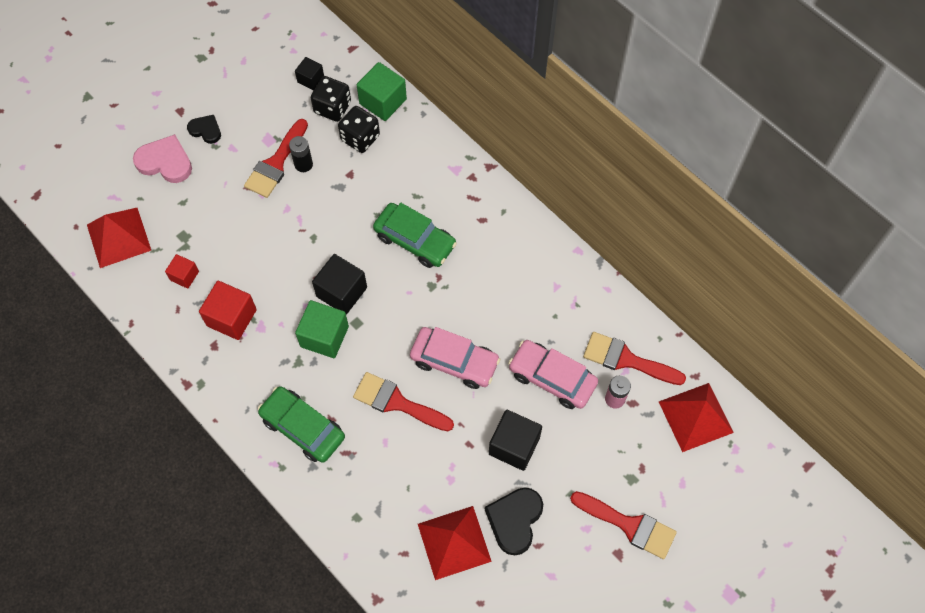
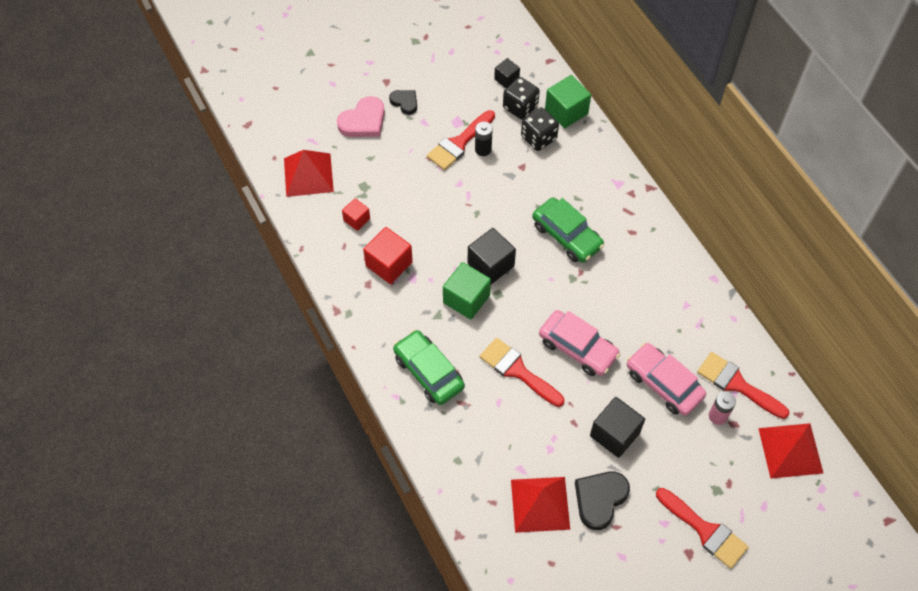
camera: 15 degrees right, 5 degrees down
pink heart [133,134,192,183] -> pink heart turned 105 degrees clockwise [337,96,385,137]

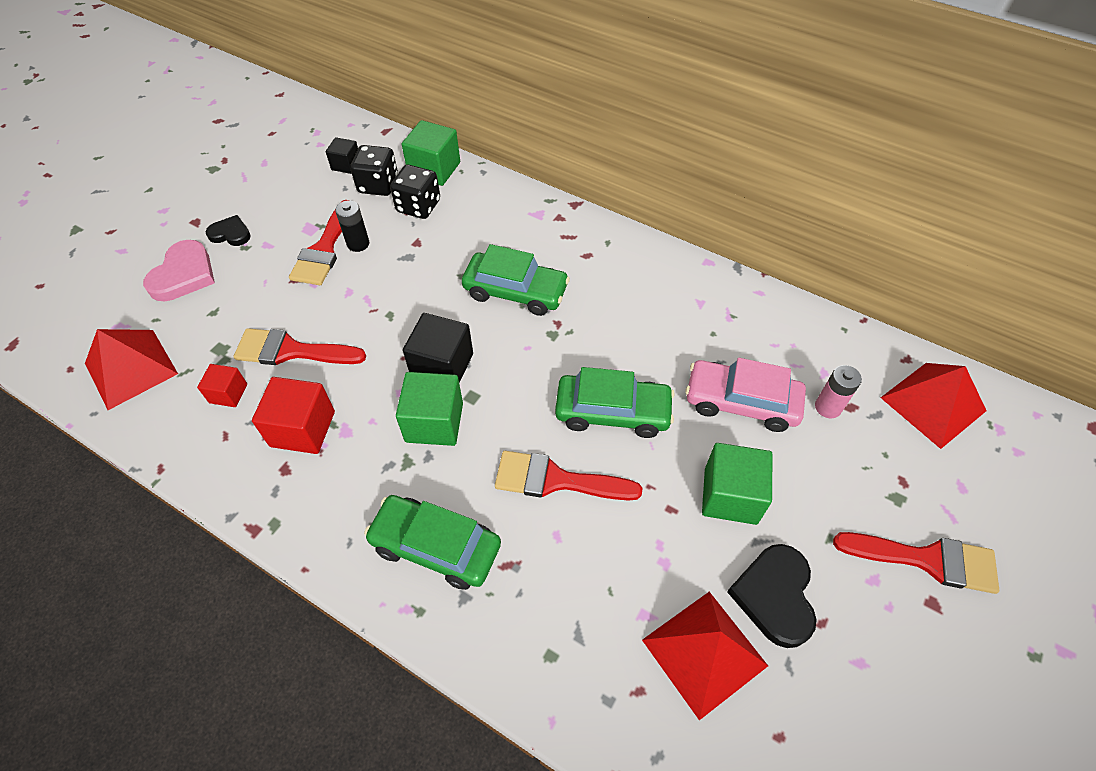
camera: 30 degrees left, 5 degrees down
pink car [539,310,620,376] -> green car [555,367,675,438]
black cube [590,397,645,458] -> green cube [702,443,773,525]
red brush [697,352,790,419] -> red brush moved to [234,328,366,365]

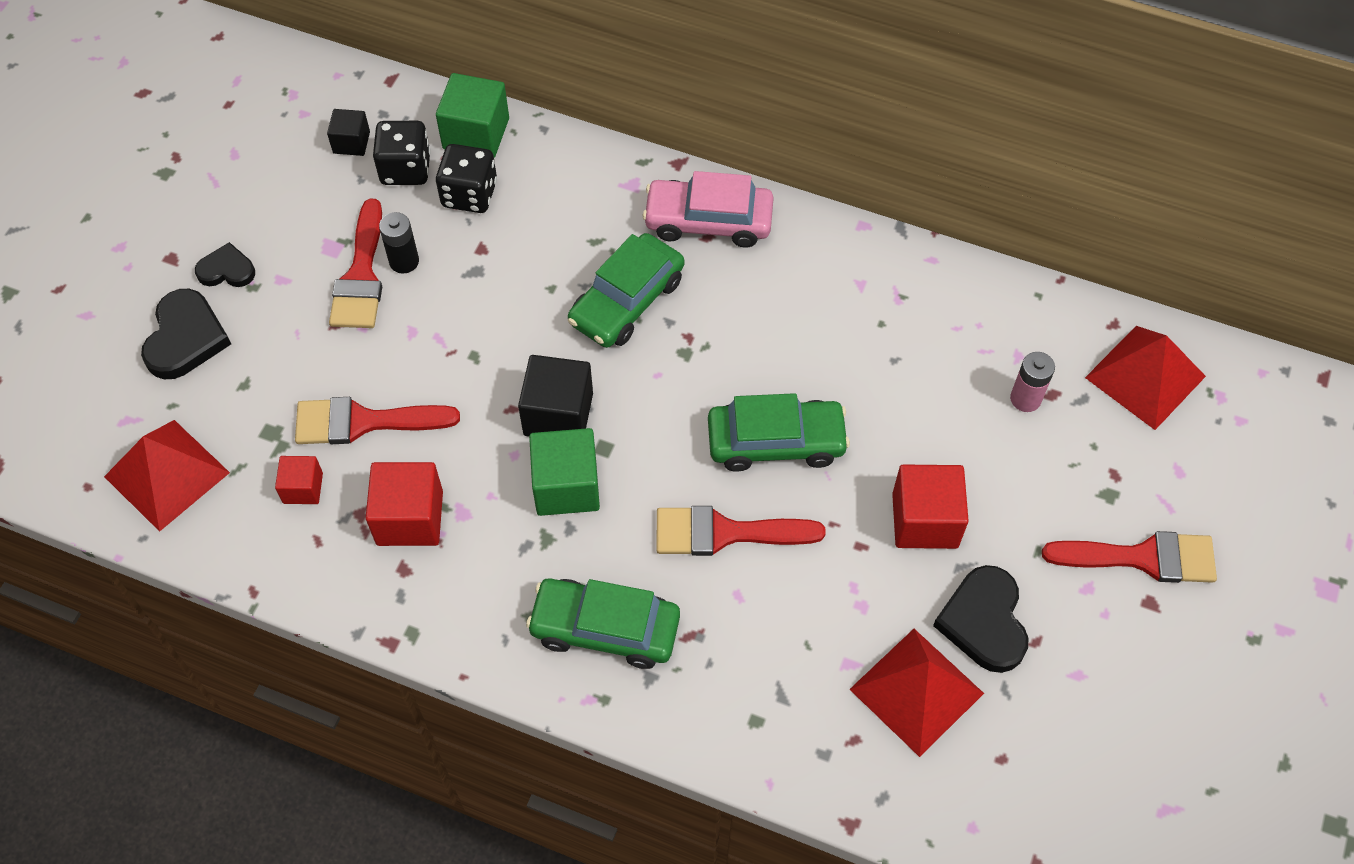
camera: 10 degrees left, 5 degrees up
pink heart [143,240,215,301] -> black heart [141,289,231,379]
green car [462,244,570,316] -> green car turned 120 degrees clockwise [568,233,684,348]
pink car [686,358,806,432] -> pink car moved to [643,171,774,248]
green cube [702,443,773,525] -> red cube [892,465,969,549]

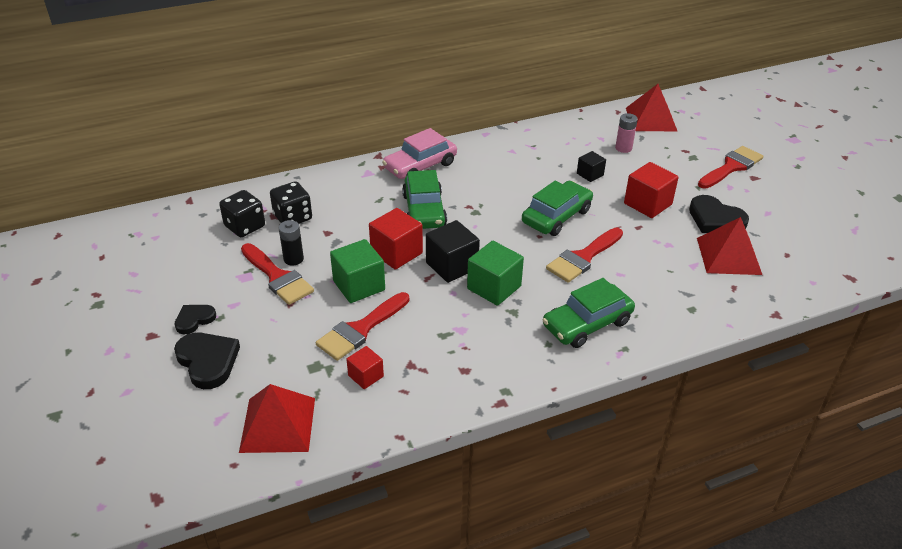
camera: 45 degrees left, 20 degrees down
black cube [327,109,370,156] -> black cube moved to [577,151,606,182]
red cube [366,462,443,546] -> red cube moved to [369,208,423,270]
green cube [436,73,509,158] -> green cube moved to [330,239,385,303]

